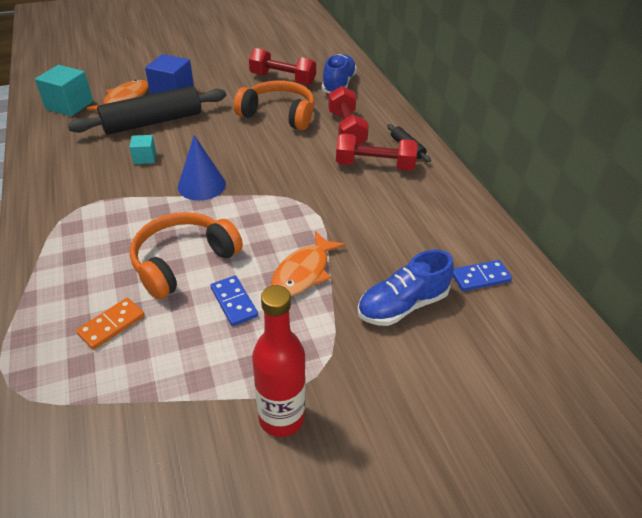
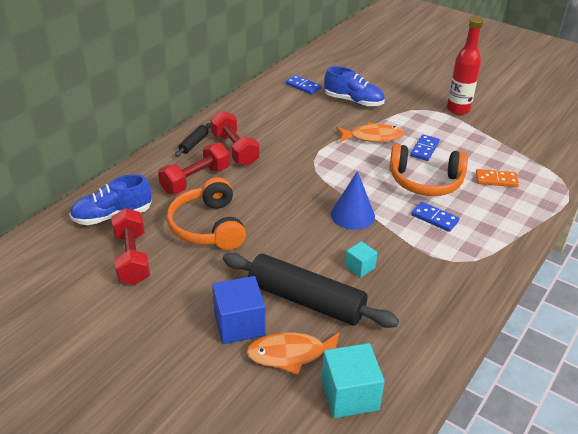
camera: 125 degrees left, 5 degrees down
none -> blue domino [411,202,460,232]

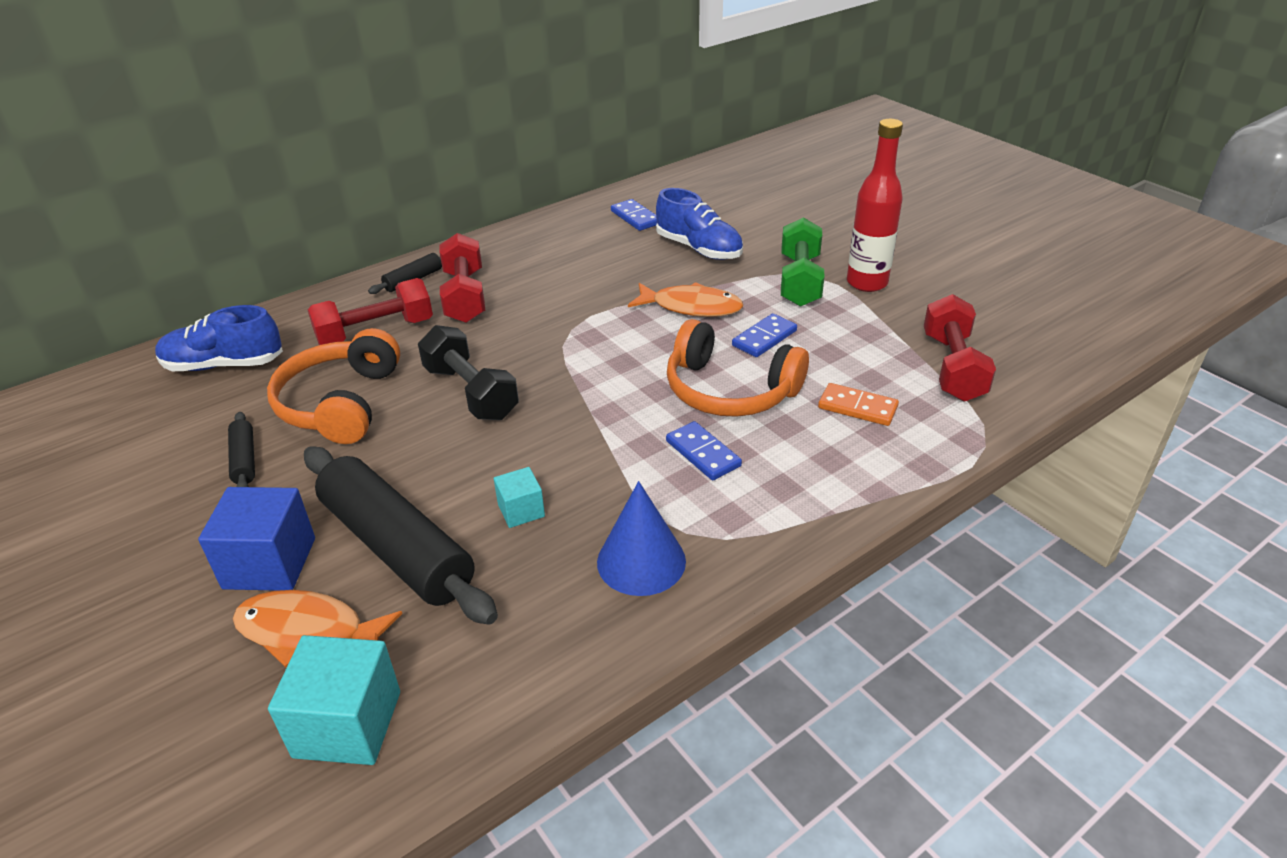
camera: 20 degrees right, 0 degrees up
red dumbbell [111,208,150,285] -> red dumbbell moved to [924,294,996,401]
blue cone [331,171,375,230] -> blue cone moved to [597,481,686,596]
none -> black rolling pin [228,412,255,487]
none -> black dumbbell [418,325,519,420]
none -> green dumbbell [781,217,825,307]

